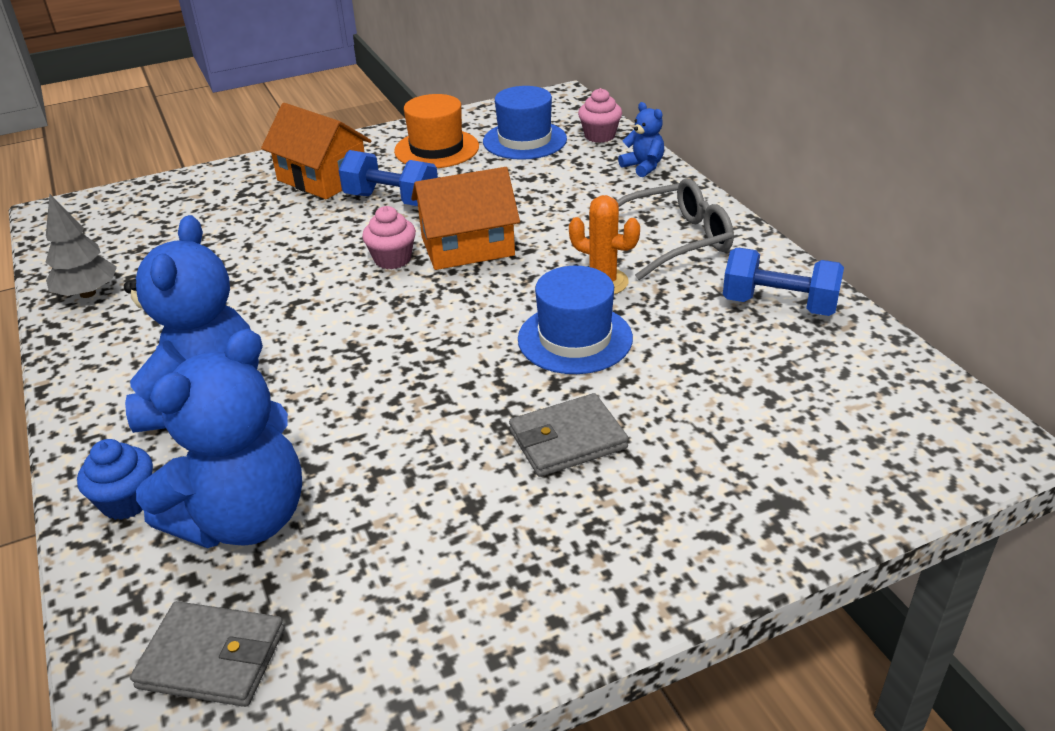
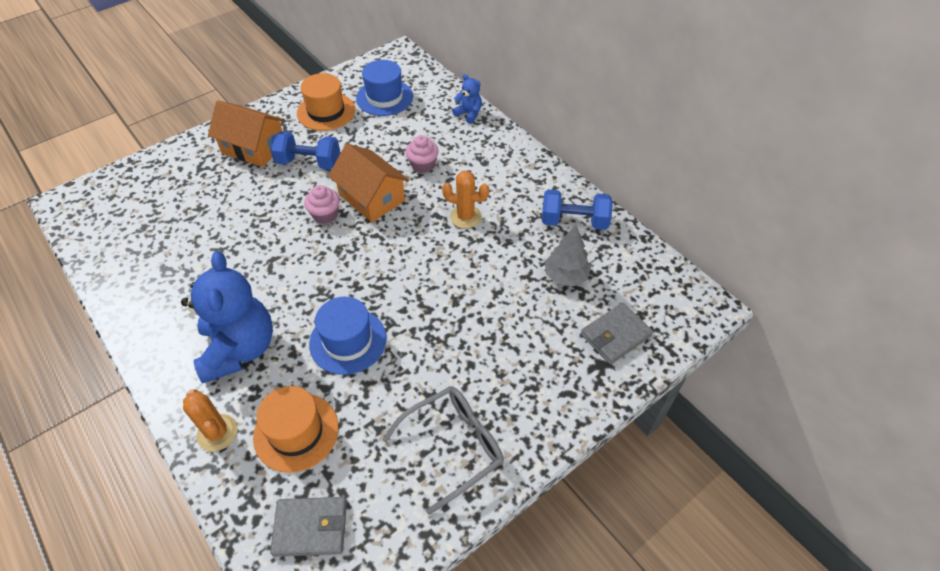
camera: 15 degrees left, 15 degrees up
grey tree [45,194,117,298] -> grey tree moved to [545,225,591,286]
blue cupcake [77,439,153,520] -> orange cactus [183,389,238,451]
blue teddy bear [136,329,302,548] -> orange hat [253,386,339,473]
orange house [411,167,520,270] -> orange house turned 75 degrees clockwise [328,144,409,222]
grey wallet [509,393,628,477] -> grey wallet moved to [581,303,653,365]
blue hat [518,266,633,374] -> blue hat moved to [309,297,387,375]
pink cupcake [578,88,622,143] -> pink cupcake moved to [406,135,439,173]
grey glasses [617,179,734,280] -> grey glasses moved to [382,387,504,515]

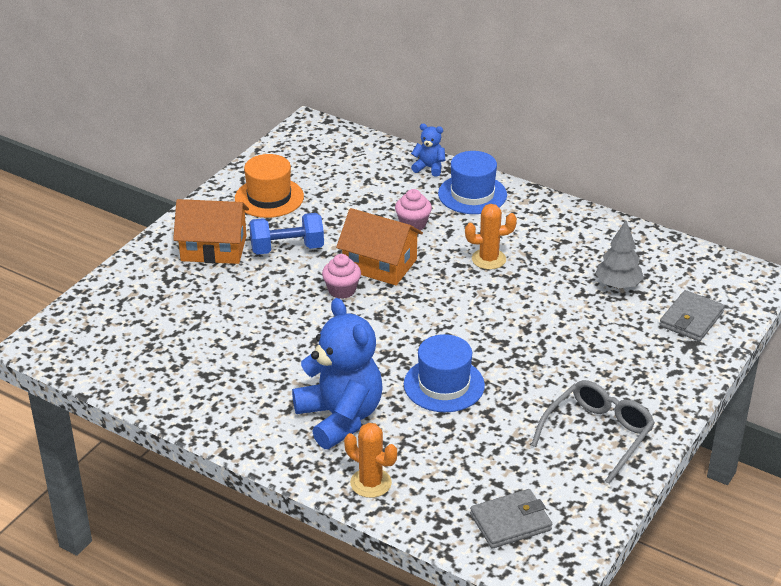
camera: 20 degrees left, 15 degrees down
orange hat [253,386,339,473] -> none
blue hat [356,60,413,116] -> blue hat moved to [438,151,507,214]
blue dumbbell [542,190,613,230] -> none

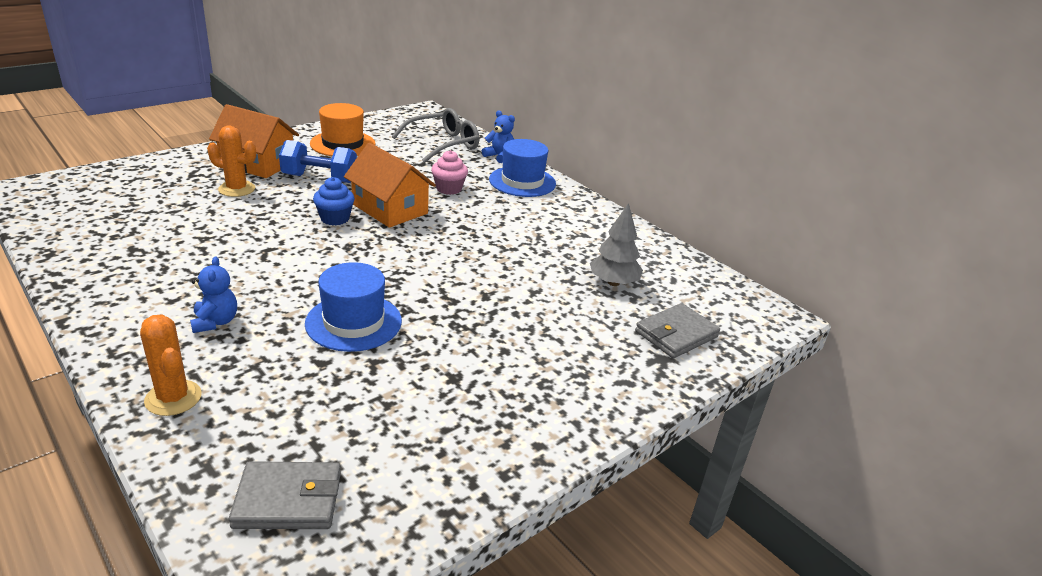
camera: 15 degrees right, 5 degrees down
blue teddy bear [292,298,383,449] -> blue teddy bear [190,257,237,333], size x0.45
pink cupcake [322,254,361,299] -> blue cupcake [313,177,355,225]
orange cactus [465,204,517,270] -> orange cactus moved to [207,126,256,197]
grey glasses [531,380,655,484] -> grey glasses moved to [392,108,479,163]

